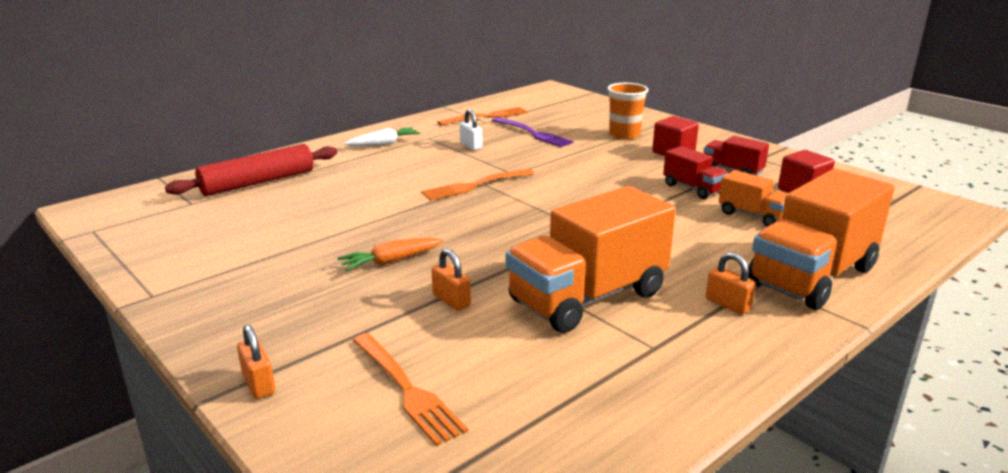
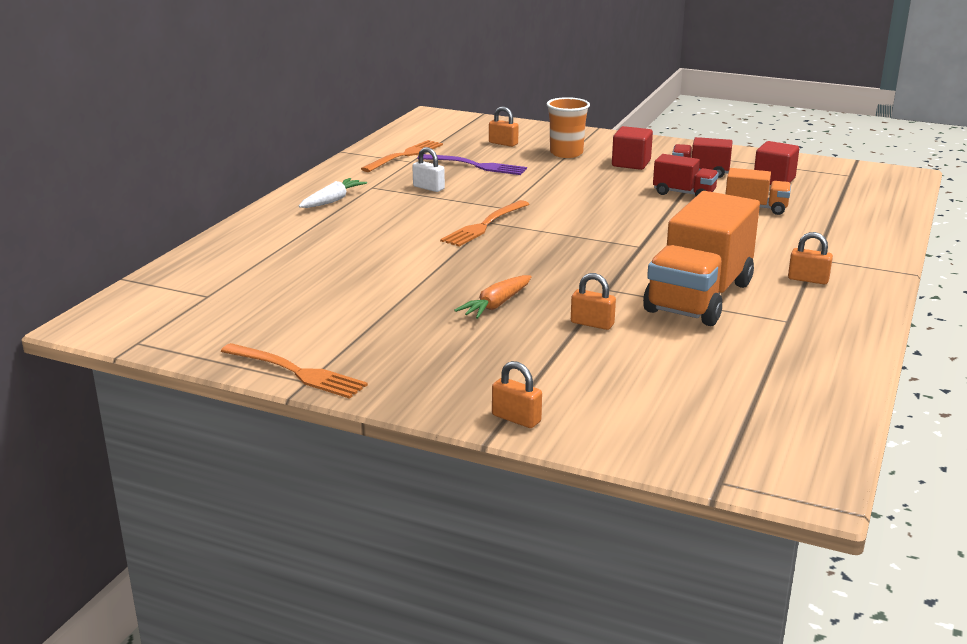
camera: 25 degrees left, 0 degrees up
red rolling pin [165,144,337,196] -> none
orange fork [353,333,468,446] -> orange fork moved to [221,343,368,399]
orange truck [748,169,894,310] -> none
none -> orange padlock [489,106,519,147]

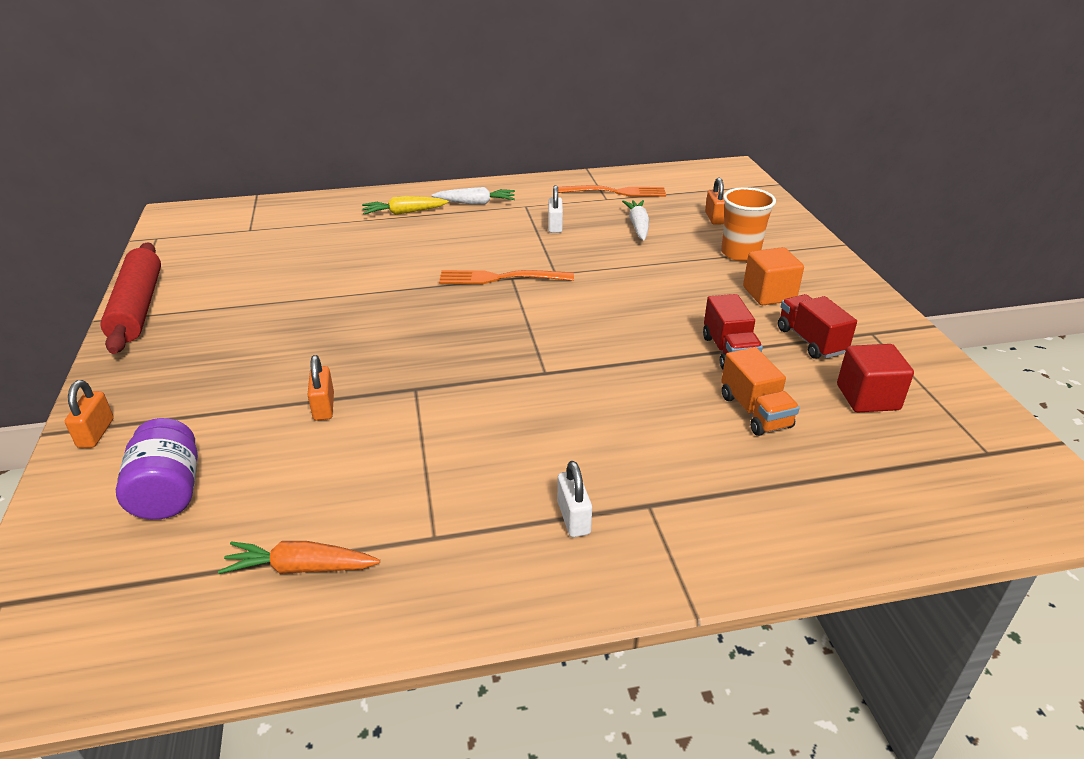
camera: 55 degrees right, 10 degrees up
orange fork [221,343,368,399] -> red rolling pin [100,243,161,354]
purple fork [417,154,527,175] -> white carrot [622,200,649,241]
orange carrot [454,275,532,319] -> orange carrot moved to [218,541,380,574]
red cube [612,126,653,170] -> orange cube [743,247,804,305]
orange truck [643,191,760,326] -> none
orange padlock [788,232,833,284] -> white padlock [557,461,592,537]
none -> purple jar [116,418,198,520]
none -> yellow carrot [362,196,449,215]

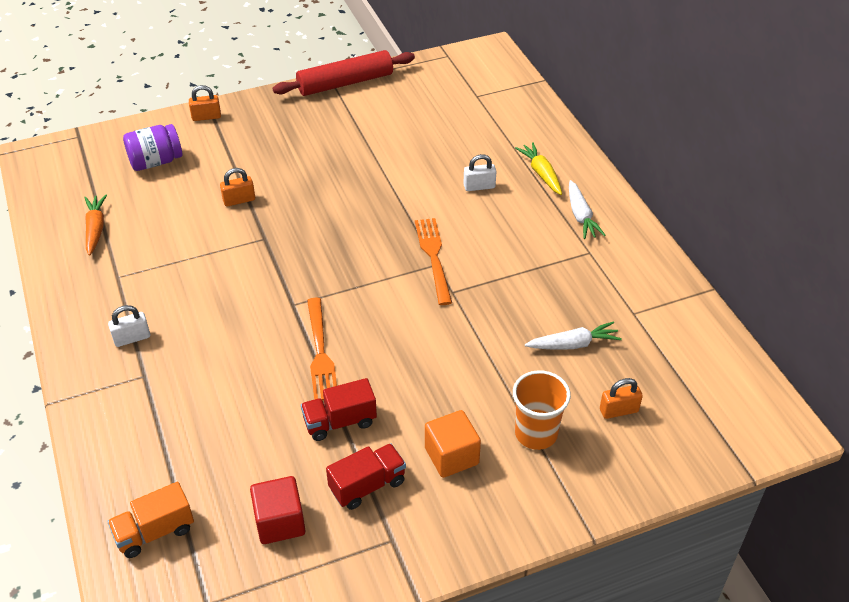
camera: 80 degrees right, 10 degrees up
white padlock [548,185,563,233] -> white padlock moved to [463,154,496,191]
orange fork [558,185,666,197] -> orange fork moved to [307,298,337,401]
orange truck [721,347,800,436] -> orange truck moved to [107,482,194,558]

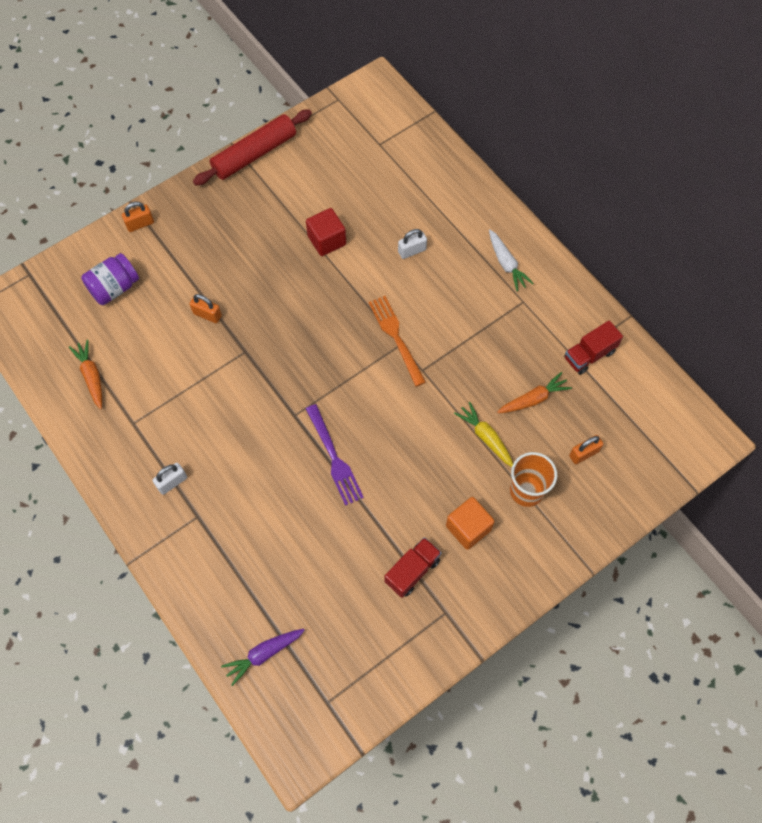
camera: 15 degrees left, 20 degrees up
orange truck [107,482,194,558] -> purple carrot [221,629,305,686]
orange padlock [220,168,255,207] -> orange padlock turned 60 degrees clockwise [190,294,222,323]
red cube [250,476,306,544] -> red cube moved to [306,208,346,256]
red truck [301,378,377,441] -> red truck moved to [564,320,623,375]
orange fork [307,298,337,401] -> purple fork [306,404,364,506]
yellow carrot [515,142,562,195] -> yellow carrot moved to [454,402,513,467]
white carrot [525,321,622,350] -> orange carrot [497,372,572,413]

